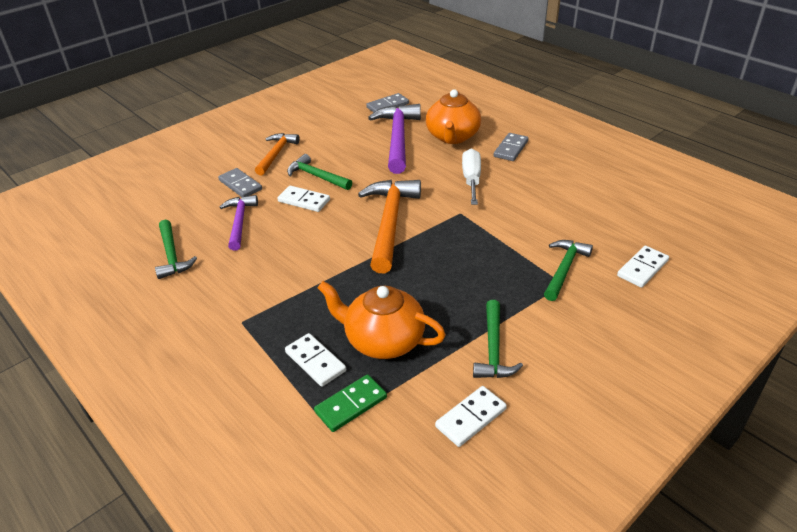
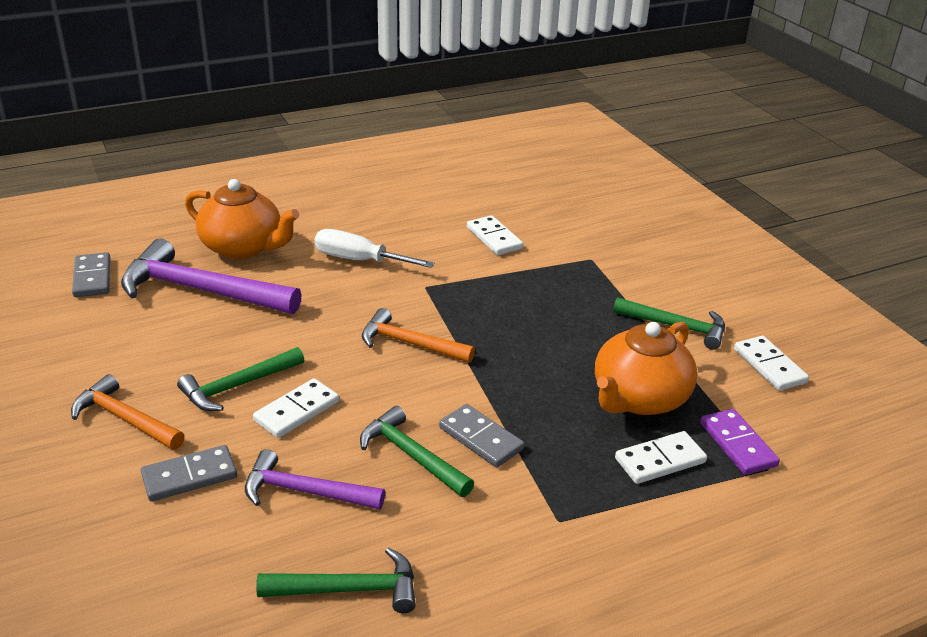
camera: 75 degrees left, 5 degrees down
green domino [314,374,387,432] -> purple domino [700,409,780,475]
orange hammer [358,180,421,273] -> orange hammer [362,308,475,363], size x0.60
grey domino [493,133,529,161] -> grey domino moved to [439,404,524,467]
green hammer [544,240,593,301] -> green hammer moved to [360,406,474,497]
white domino [617,246,669,288] -> white domino moved to [467,215,523,255]

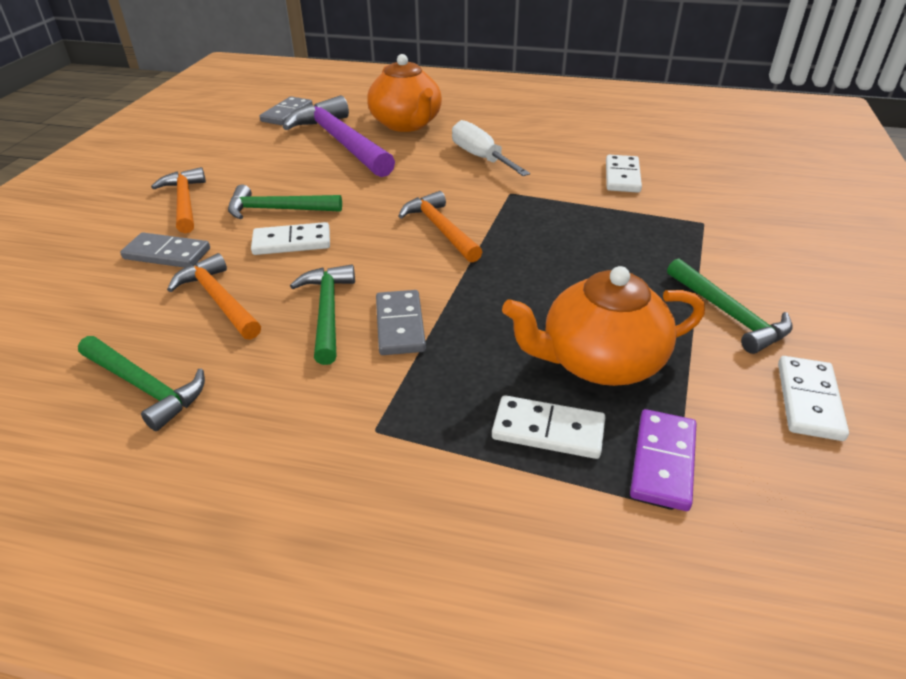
camera: 40 degrees right, 5 degrees up
purple hammer [245,449,385,510] -> orange hammer [167,253,261,340]

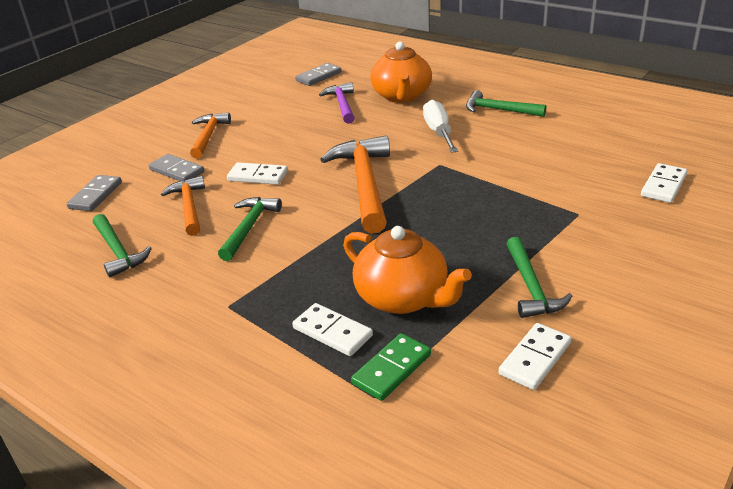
camera: 25 degrees right, 5 degrees down
green hammer [228,185,342,219] -> green hammer moved to [466,90,546,117]
purple hammer [283,95,395,177] -> purple hammer [319,82,355,124], size x0.60
grey domino [376,290,426,355] -> grey domino moved to [66,175,122,211]
orange hammer [398,191,482,262] -> orange hammer [320,135,390,234], size x1.68
orange teapot [502,266,705,386] -> orange teapot turned 150 degrees counterclockwise [343,226,472,314]
white domino [606,155,642,193] -> white domino moved to [641,163,687,203]
purple domino [630,409,696,511] -> green domino [351,333,431,401]

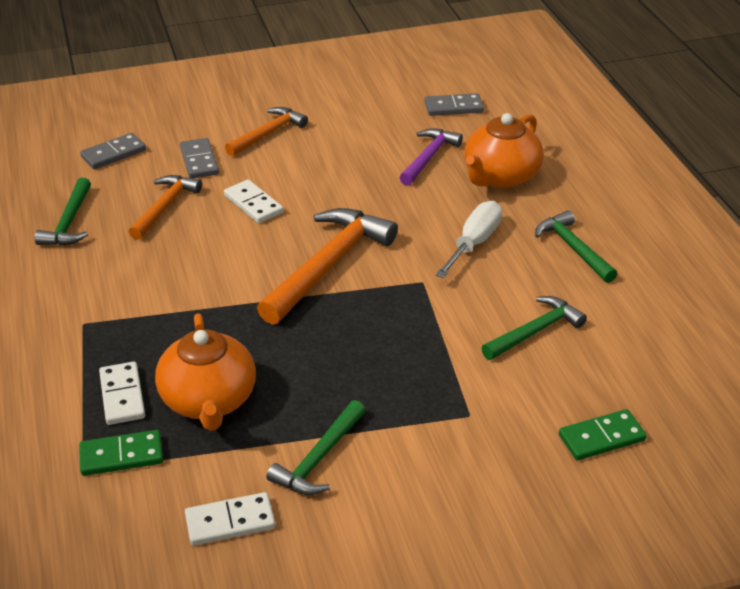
camera: 35 degrees right, 5 degrees up
green hammer [218,197,282,261] -> green hammer moved to [482,296,587,360]
white domino [641,163,687,203] -> green domino [559,409,647,461]

